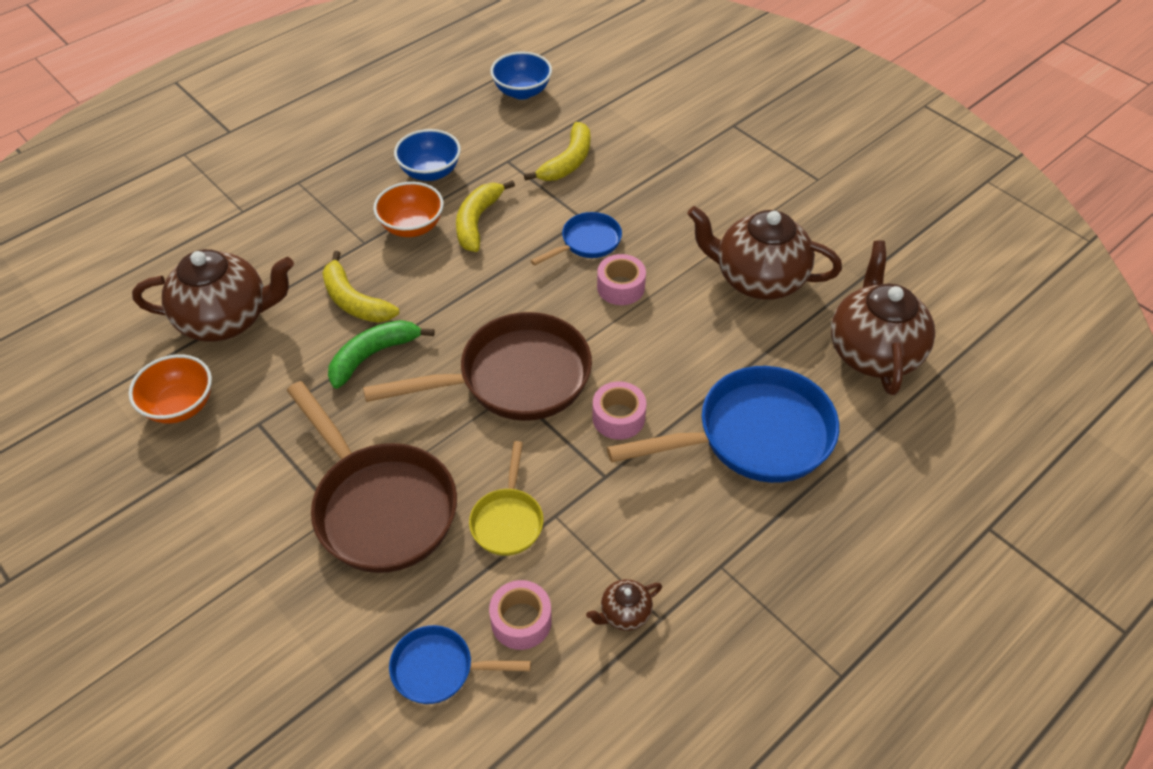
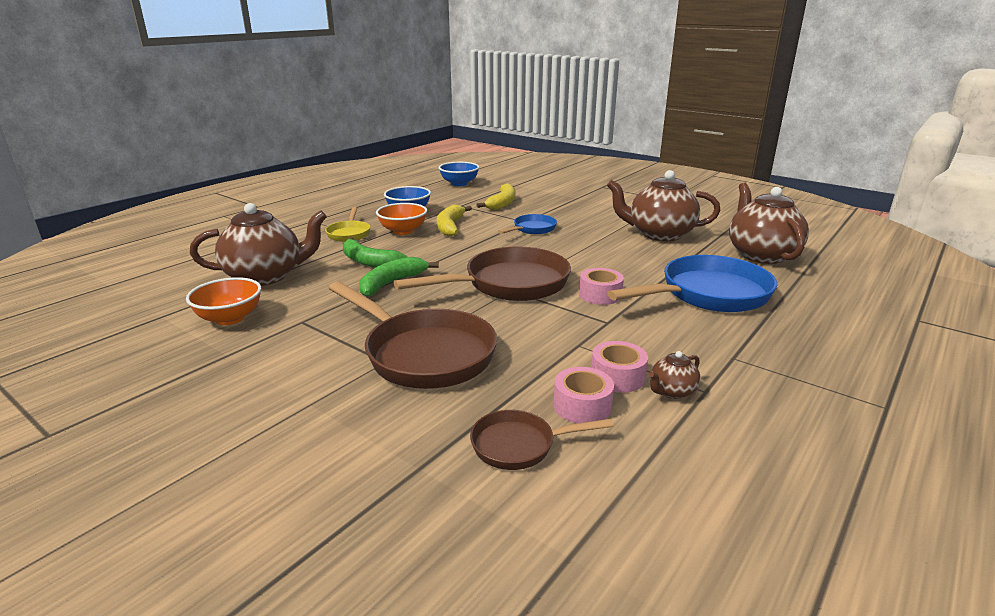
camera: 10 degrees left, 25 degrees down
yellow banana [322,251,399,323] -> green banana [343,237,408,267]
blue pan [389,625,531,704] -> brown pan [470,410,613,470]
yellow pan [469,441,544,556] -> yellow pan moved to [325,207,370,242]
pink tape [597,254,646,305] -> pink tape moved to [591,341,648,393]

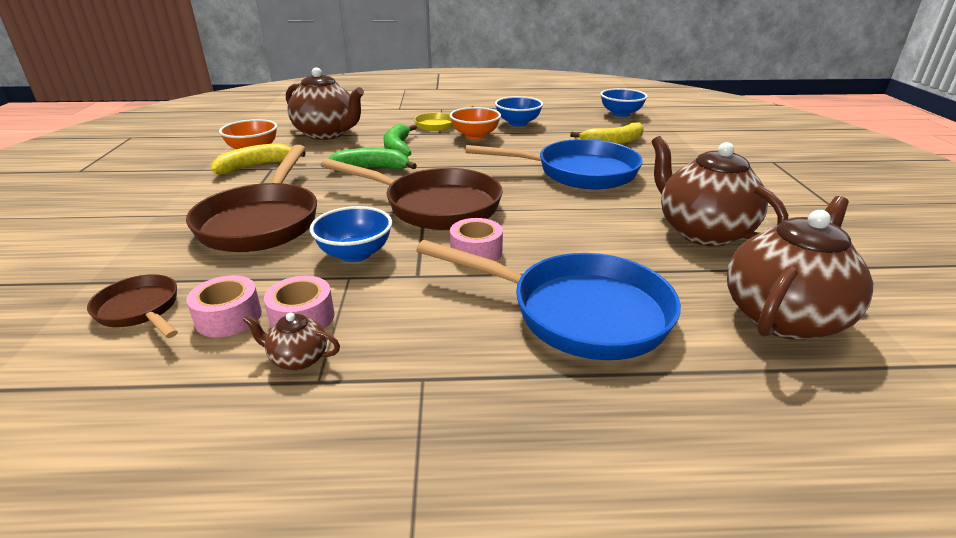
camera: 50 degrees right, 5 degrees up
yellow banana [437,205,472,236] -> yellow banana moved to [211,143,305,175]
blue pan [498,214,557,234] -> blue pan [466,139,643,190], size x1.95
none -> blue bowl [310,206,392,262]

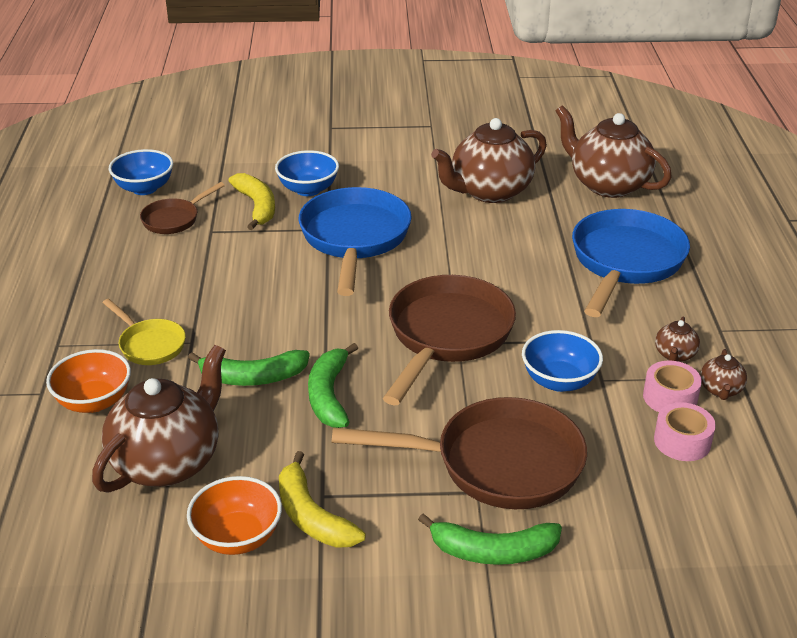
camera: 90 degrees left, 5 degrees up
brown pan [87,274,178,338] -> brown pan moved to [140,182,225,234]
orange bowl [449,107,501,140] -> orange bowl moved to [46,349,131,413]
pink tape [450,218,503,261] -> none
blue bowl [495,96,543,127] -> blue bowl moved to [275,150,339,196]
none -> green banana [418,513,562,565]
none -> brown teapot [655,317,700,362]

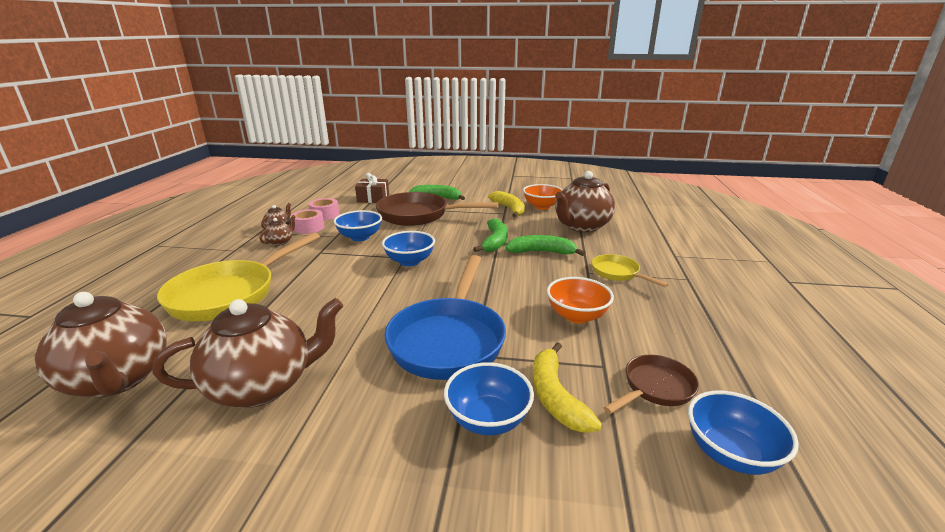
camera: 170 degrees left, 10 degrees down
orange bowl [46,349,131,413] -> orange bowl moved to [547,277,614,323]
brown pan [383,275,516,405] -> blue bowl [382,231,435,266]
blue pan [572,209,690,317] -> yellow pan [157,232,320,321]
none -> brown gift [355,173,389,203]

